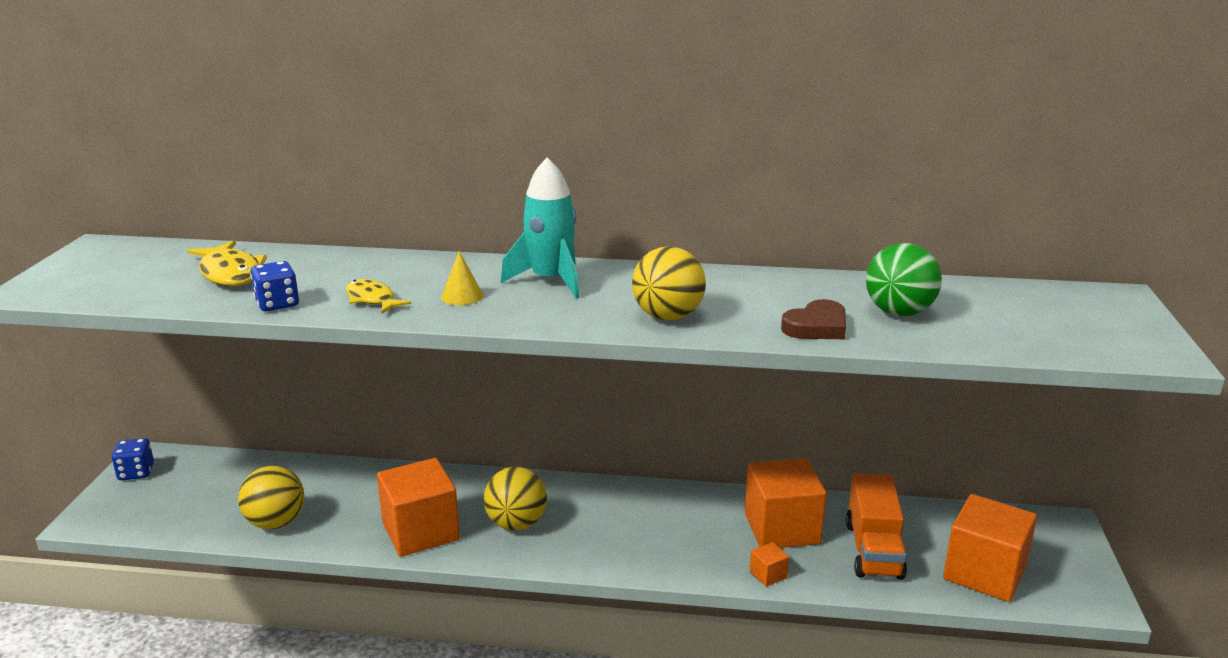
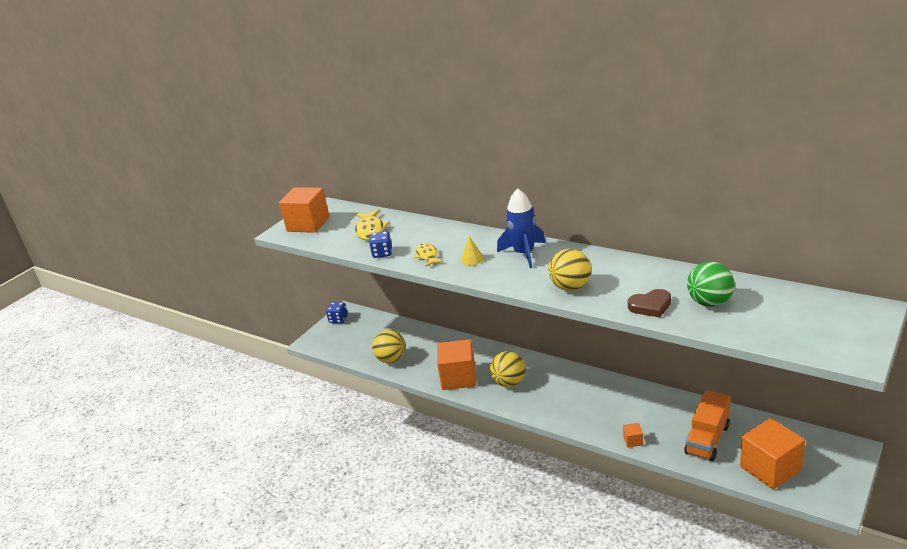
camera: 30 degrees right, 5 degrees up
turquoise rocket [501,157,580,298] -> blue rocket [497,188,546,268]
orange cube [745,458,827,548] -> orange cube moved to [279,187,330,233]

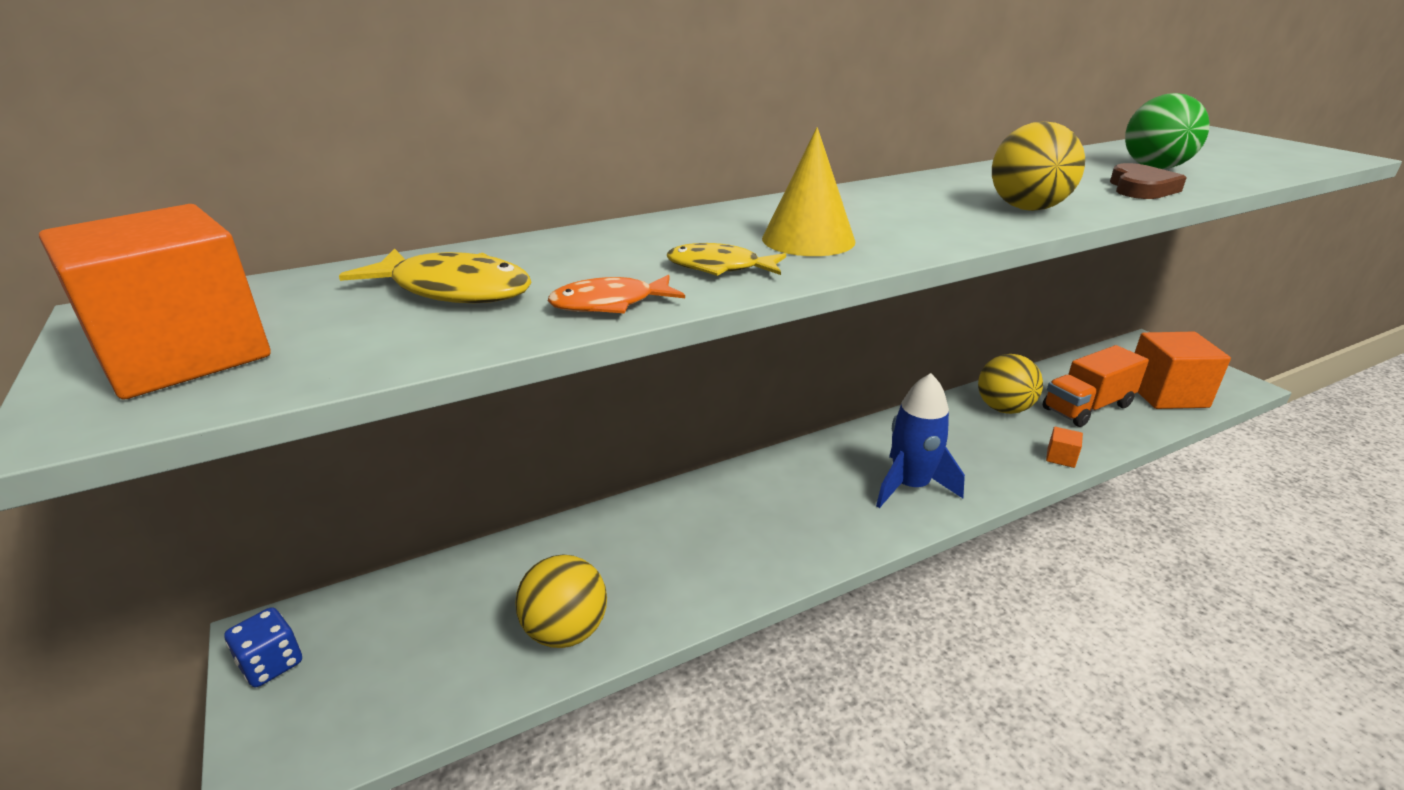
camera: 65 degrees left, 0 degrees up
blue dice [369,231,392,258] -> orange fish [548,275,685,314]
orange cube [437,339,476,390] -> none
yellow cone [461,236,484,266] -> yellow cone [762,127,855,256], size x1.65
yellow ball [490,351,526,387] -> yellow ball moved to [978,354,1043,414]
blue rocket [497,188,546,268] -> blue rocket moved to [876,373,965,508]
orange truck [684,390,731,461] -> orange truck turned 90 degrees clockwise [1043,345,1149,427]

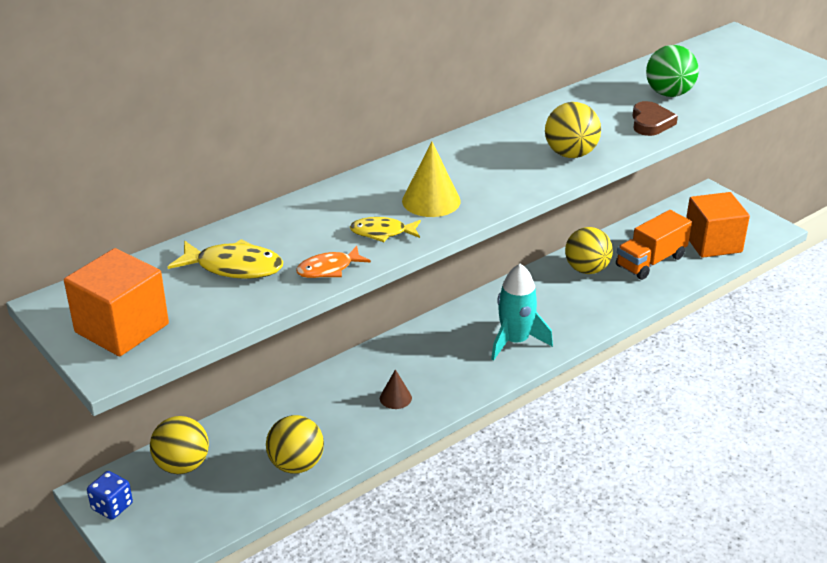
camera: 10 degrees left, 5 degrees up
blue rocket [876,373,965,508] -> turquoise rocket [491,263,553,360]
orange cube [1046,427,1083,468] -> none
none -> yellow ball [150,416,209,474]
none -> brown cone [380,369,412,409]

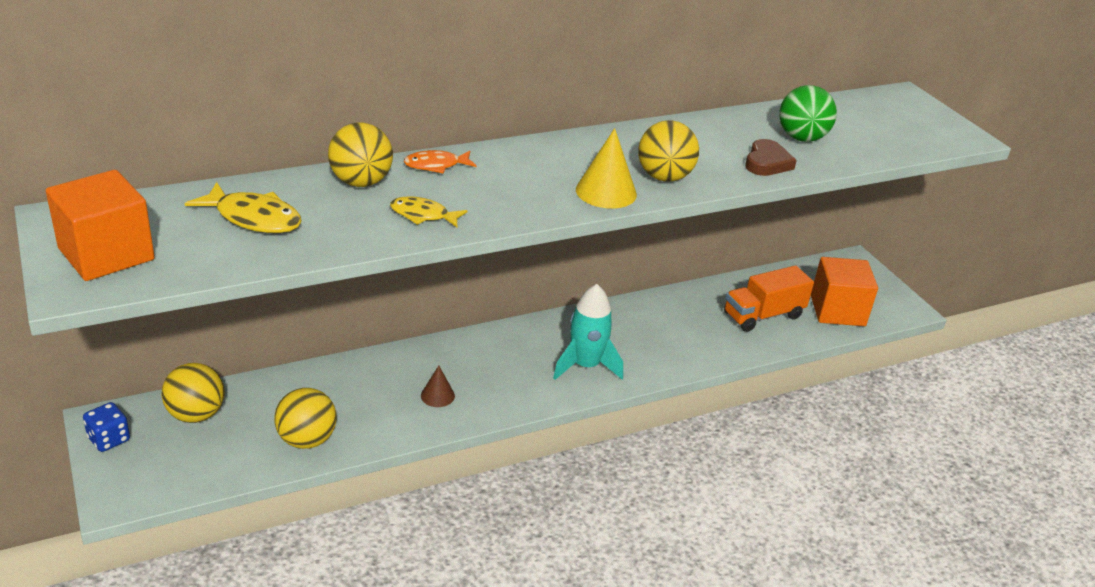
camera: 10 degrees right, 0 degrees up
orange fish [296,246,371,278] -> orange fish moved to [404,150,477,173]
yellow cone [402,142,461,217] -> yellow cone moved to [576,128,637,209]
yellow ball [565,227,613,274] -> yellow ball moved to [328,122,393,187]

